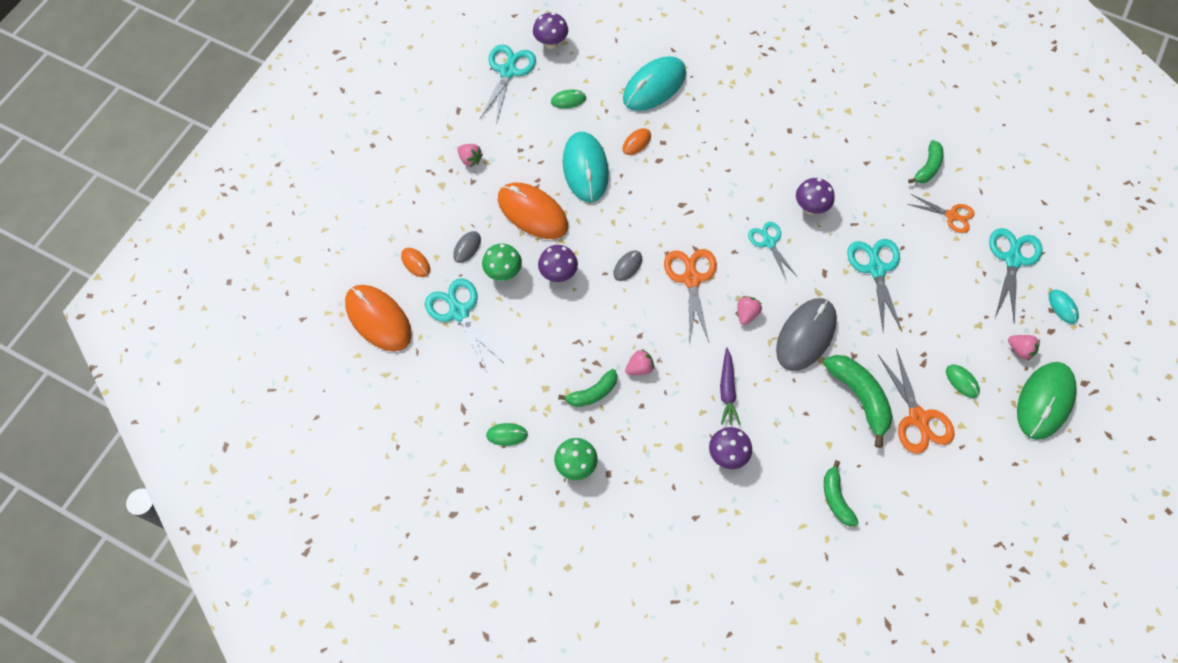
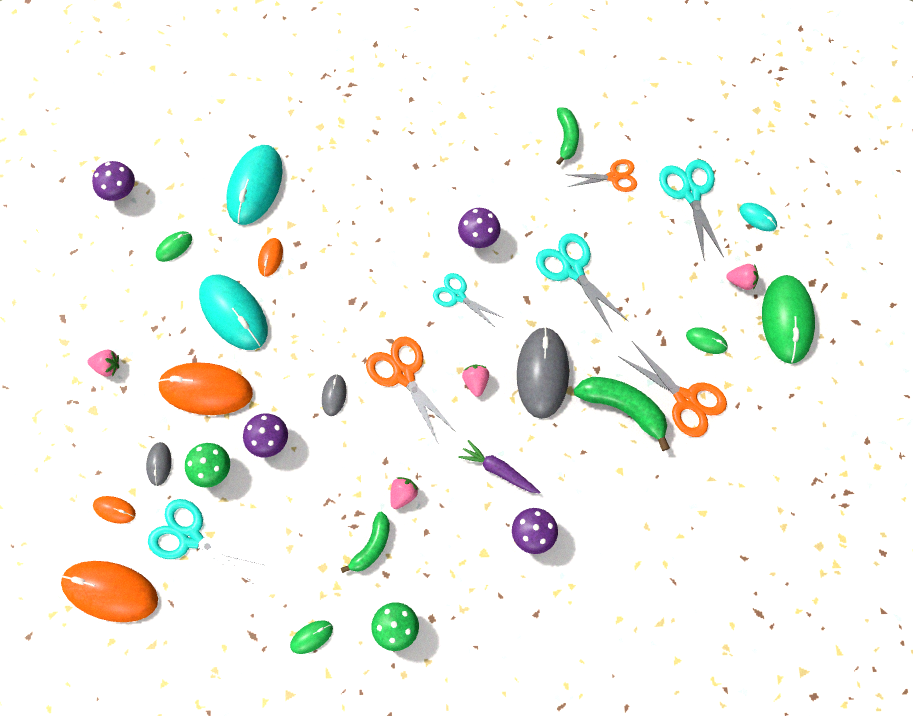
camera: 30 degrees left, 5 degrees up
turquoise scissors [479,44,536,122] -> none
purple carrot [720,348,740,425] -> purple carrot turned 150 degrees clockwise [458,440,540,494]
green banana [824,460,859,526] -> none

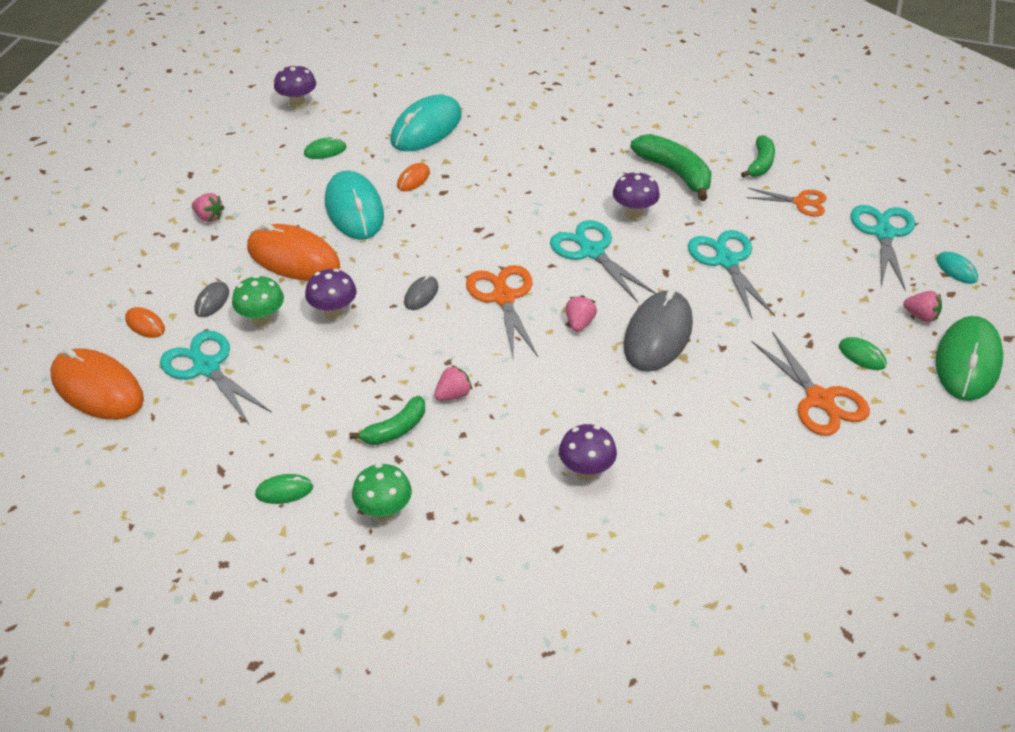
camera: 20 degrees right, 25 degrees down
turquoise scissors [433,273,502,328] -> turquoise scissors [550,220,656,303], size x1.54
purple carrot [458,440,540,494] -> none
green banana [574,377,670,451] -> green banana moved to [630,134,712,201]

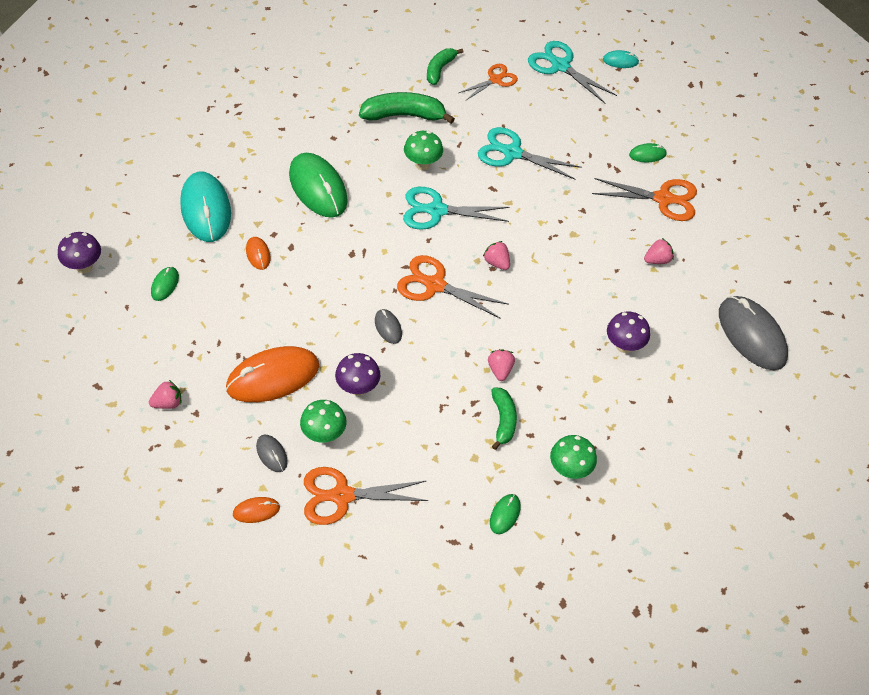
camera: 55 degrees left, 10 degrees up
orange mouse [50,348,144,420] -> none
turquoise scissors [160,331,272,424] -> orange scissors [304,467,428,525]
turquoise mouse [325,171,384,240] -> none
purple mushroom [613,171,660,220] -> green mushroom [404,131,443,170]
grey mouse [624,289,693,372] -> grey mouse moved to [719,296,788,370]
green banana [741,135,775,178] -> green banana turned 120 degrees counterclockwise [427,48,463,85]
pink strawberry [903,291,942,322] -> pink strawberry moved to [644,238,674,264]
green mouse [936,316,1003,401] -> green mouse moved to [289,153,348,218]

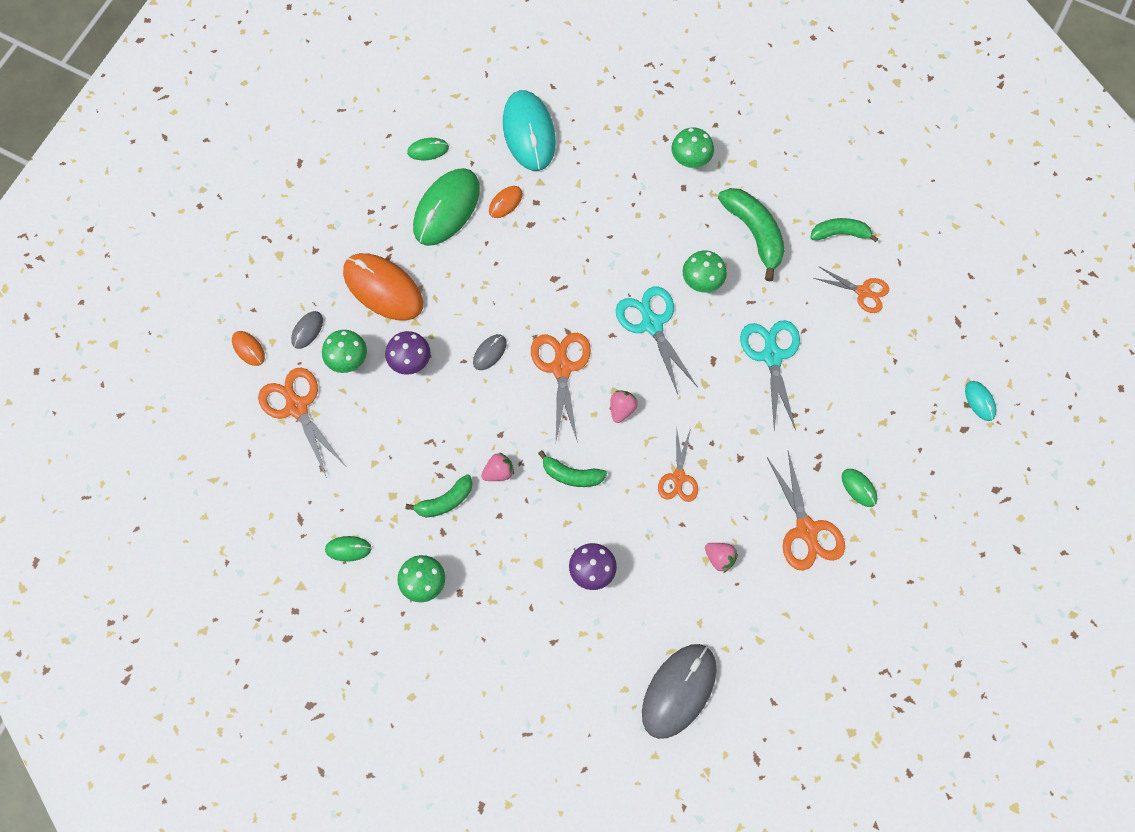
camera: 65 degrees right, 15 degrees up
purple mushroom [58,232,101,273] -> none
pink strawberry [149,380,181,409] -> none
turquoise mouse [180,172,231,242] -> turquoise mouse turned 60 degrees counterclockwise [503,90,556,171]
green mouse [289,153,348,218] -> green mouse moved to [413,168,480,246]
turquoise scissors [528,41,617,103] -> none
none -> green banana [538,450,607,487]
none -> orange scissors [658,426,698,502]
none -> green mushroom [671,128,714,168]

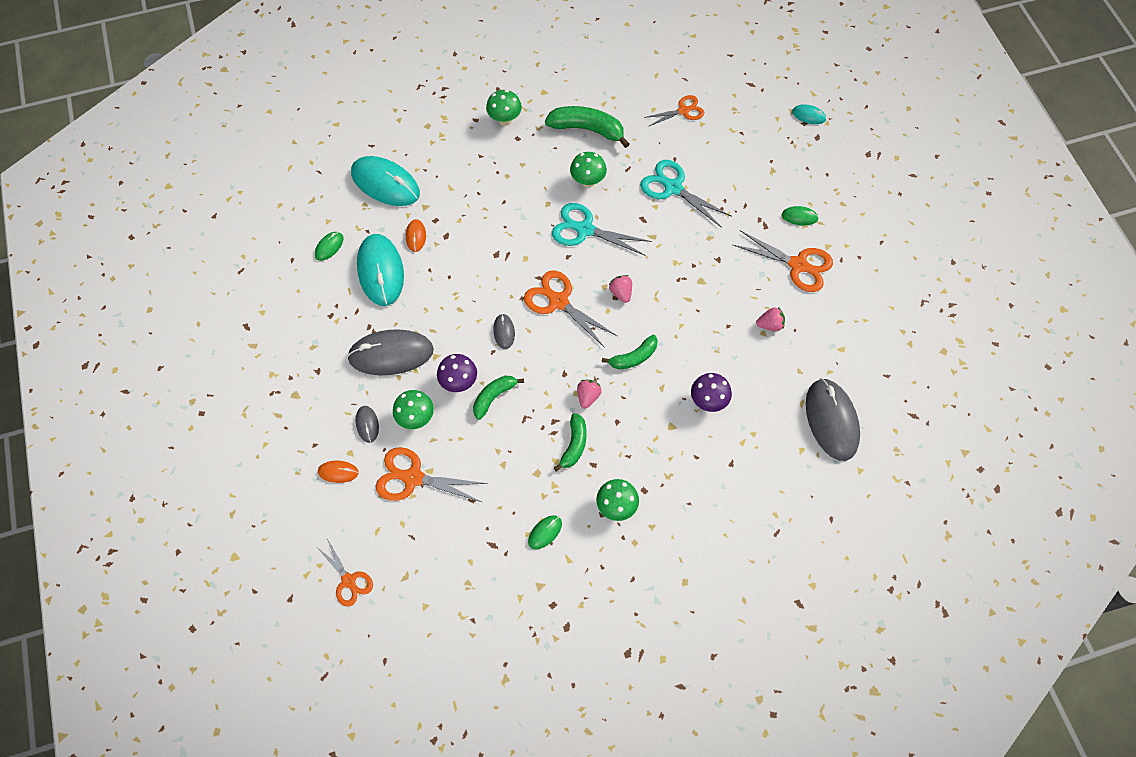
camera: 45 degrees left, 5 degrees down
orange mouse [343,253,423,321] -> grey mouse [347,329,434,375]
green mouse [413,168,480,246] -> turquoise mouse [357,234,404,306]
orange scissors [658,426,698,502] -> orange scissors moved to [317,539,373,607]
green banana [810,218,878,242] -> green banana moved to [473,376,524,420]

